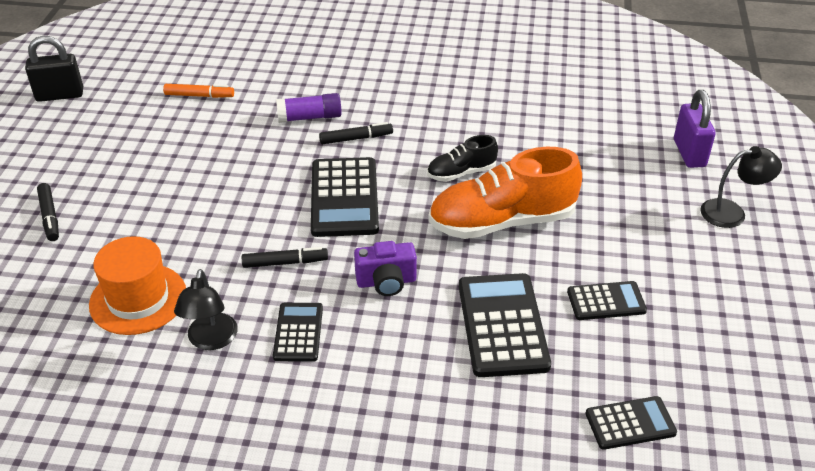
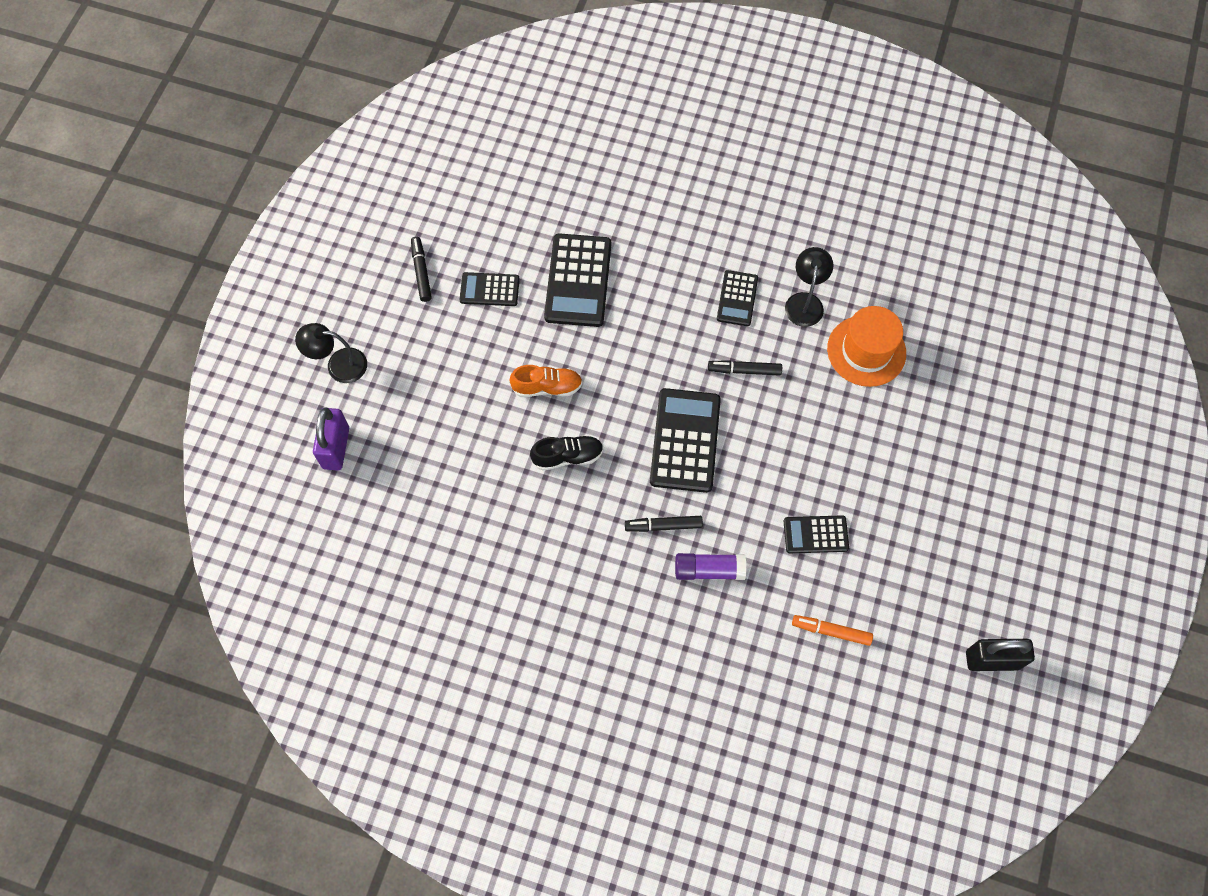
camera: 170 degrees left, 25 degrees up
black marker [37,183,59,241] -> black marker moved to [411,236,432,302]
purple camera [354,241,417,296] -> none
orange shoe [428,147,582,239] -> orange shoe [510,365,583,397], size x0.51
black calculator [585,396,677,450] -> black calculator moved to [784,515,849,553]

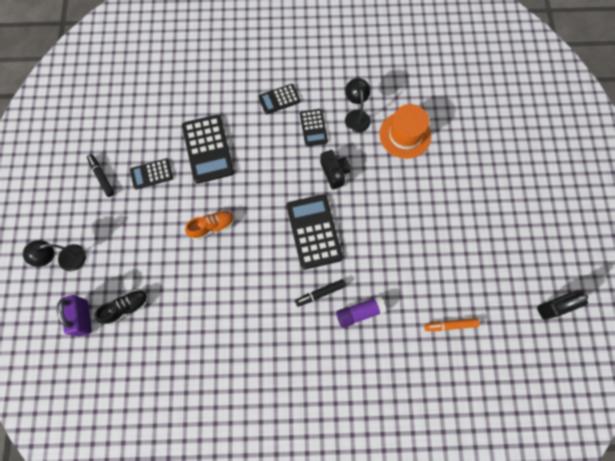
camera: 20 degrees left, 5 degrees up
black shoe [530,435,604,471] -> black shoe moved to [94,290,148,325]
black marker [708,360,782,376] -> black camera [320,150,351,190]
black calculator [784,515,849,553] -> black calculator moved to [258,84,300,114]

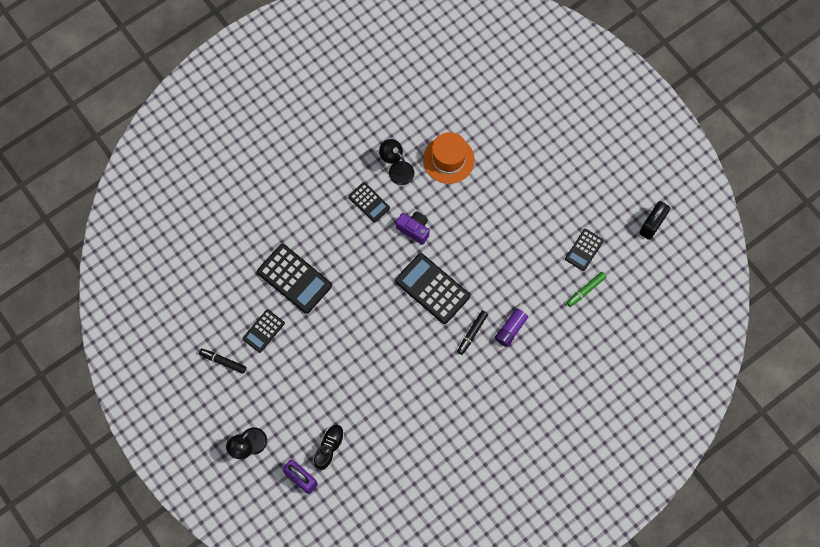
camera: 35 degrees left, 0 degrees up
orange shoe [185,210,235,240] -> none
black calculator [258,84,300,114] -> black calculator moved to [565,229,604,271]
black camera [320,150,351,190] -> purple camera [396,212,430,245]
orange marker [424,318,480,331] -> green marker [566,272,607,307]

